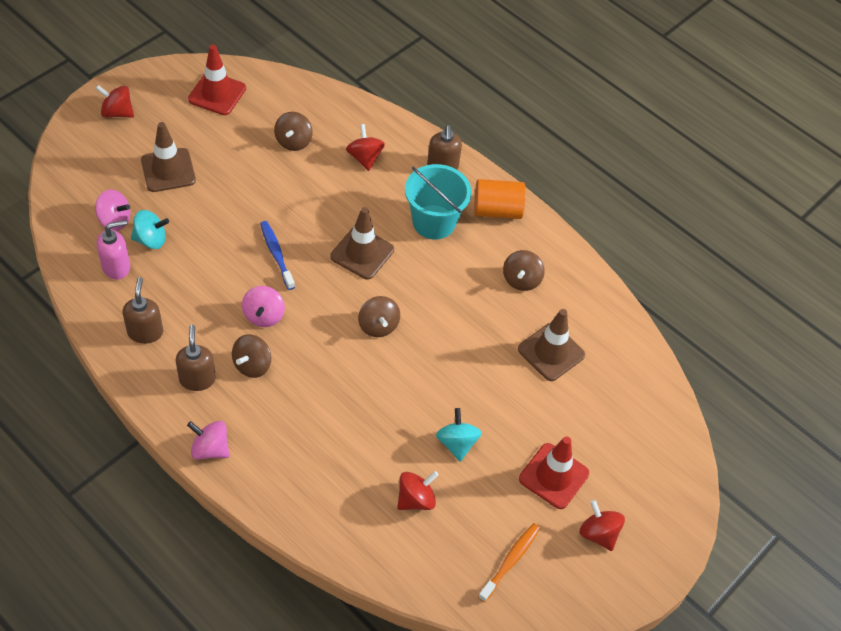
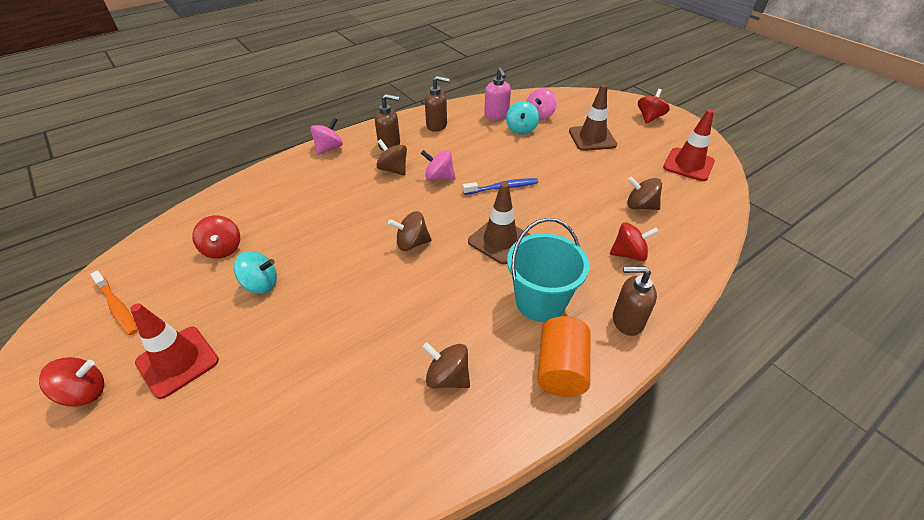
camera: 105 degrees right, 10 degrees down
brown traffic cone [518,309,585,381] -> none

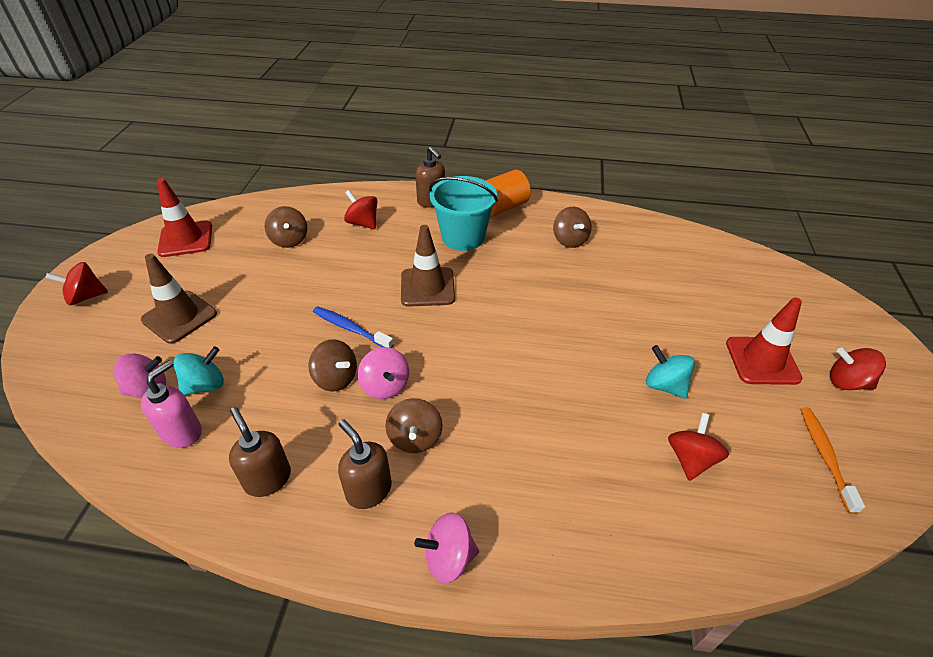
camera: 135 degrees left, 0 degrees up
brown spinning top [388,211,432,251] -> brown spinning top moved to [308,339,357,392]

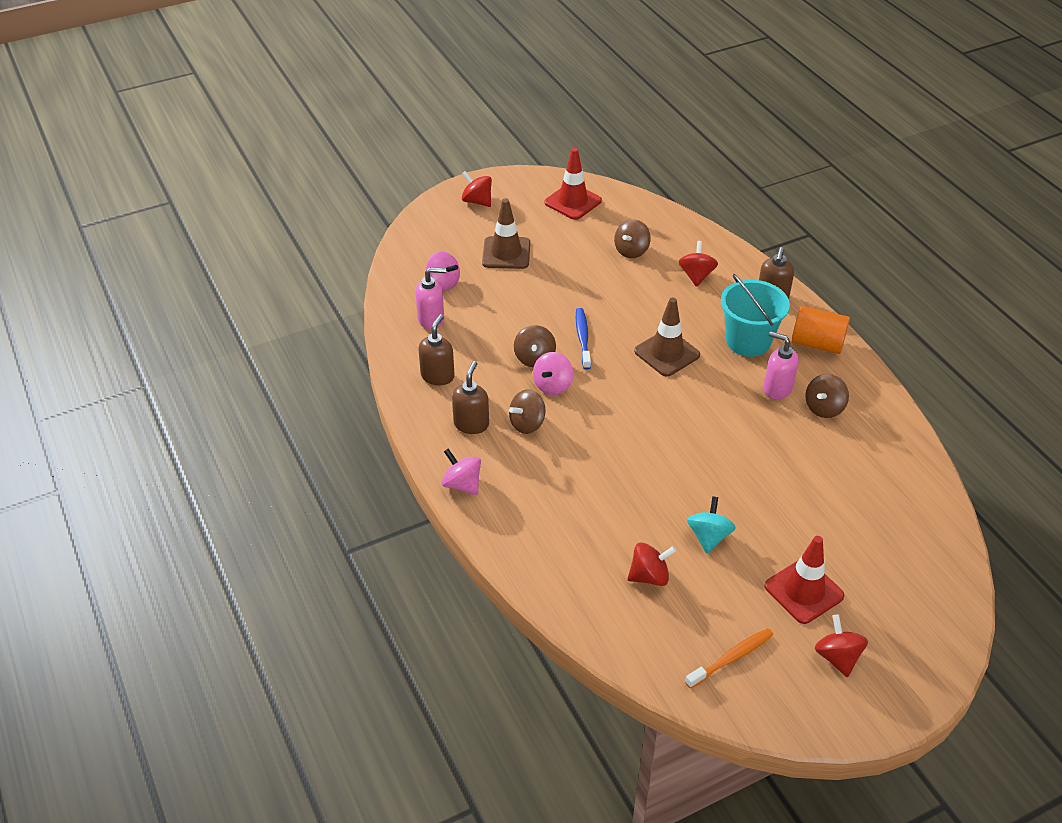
camera: 55 degrees right, 0 degrees up
turquoise spinning top [173,346,224,396] -> none
none -> pink soap dispenser [764,331,799,399]

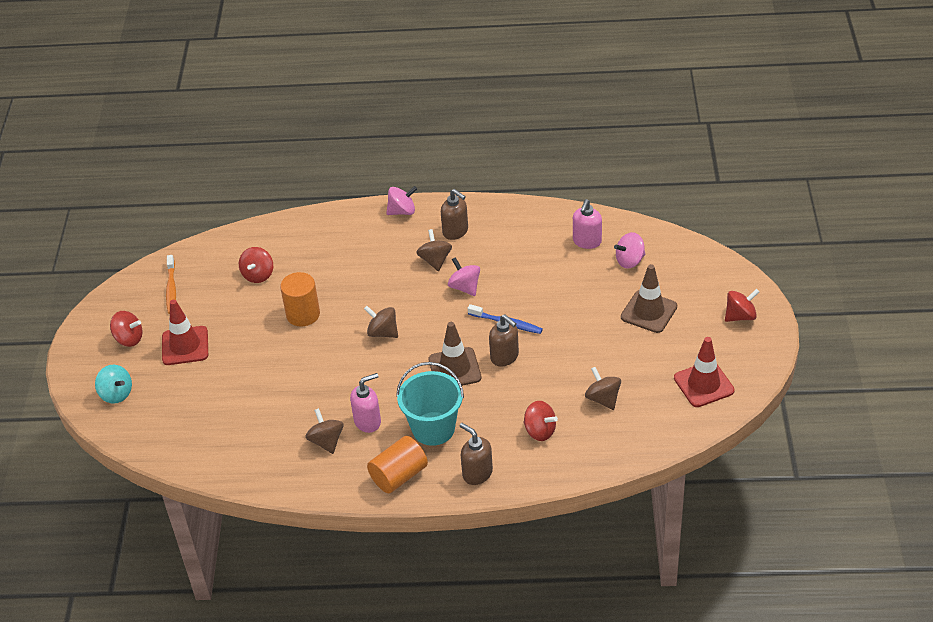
camera: 120 degrees right, 0 degrees up
brown soap dispenser [418,314,455,385] -> brown soap dispenser moved to [489,314,519,367]
brown spinning top [514,325,556,367] -> brown spinning top moved to [364,306,398,338]
turquoise spinning top [687,496,736,553] -> turquoise spinning top moved to [95,365,132,404]
none -> orange cylinder [280,272,320,327]

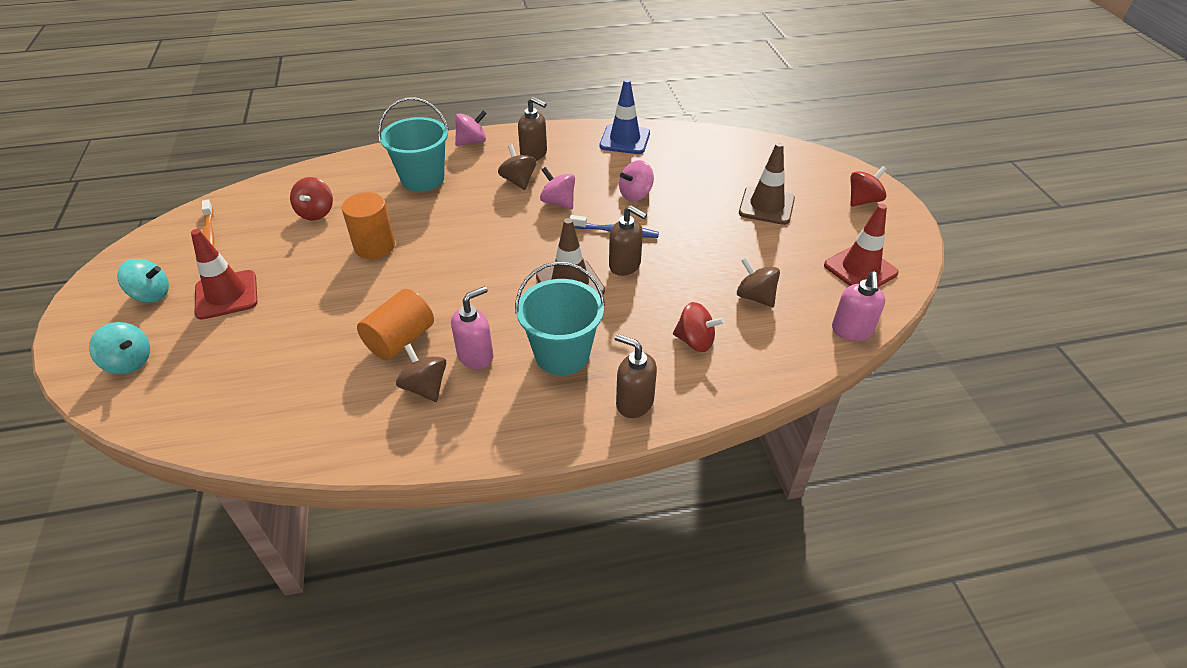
camera: 15 degrees left, 0 degrees up
red spinning top [110,311,143,347] -> turquoise spinning top [117,259,169,303]
brown spinning top [364,306,398,338] -> none
orange cylinder [367,436,428,493] -> orange cylinder moved to [357,289,434,360]
pink soap dispenser [573,199,602,249] -> pink soap dispenser moved to [832,272,885,341]
pink spinning top [614,232,645,269] -> pink spinning top moved to [619,160,654,201]
none -> turquoise bucket [378,98,449,192]
none -> blue traffic cone [600,79,650,154]

